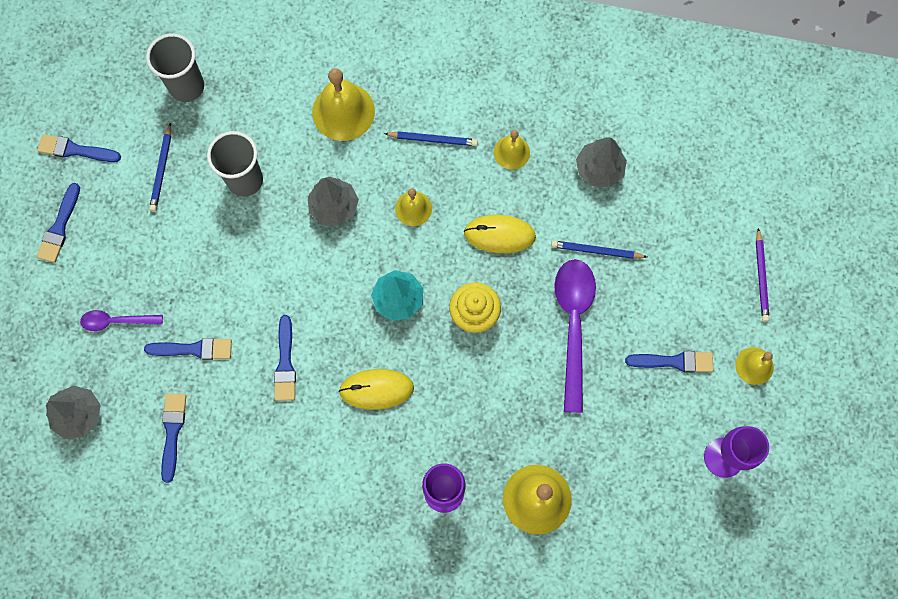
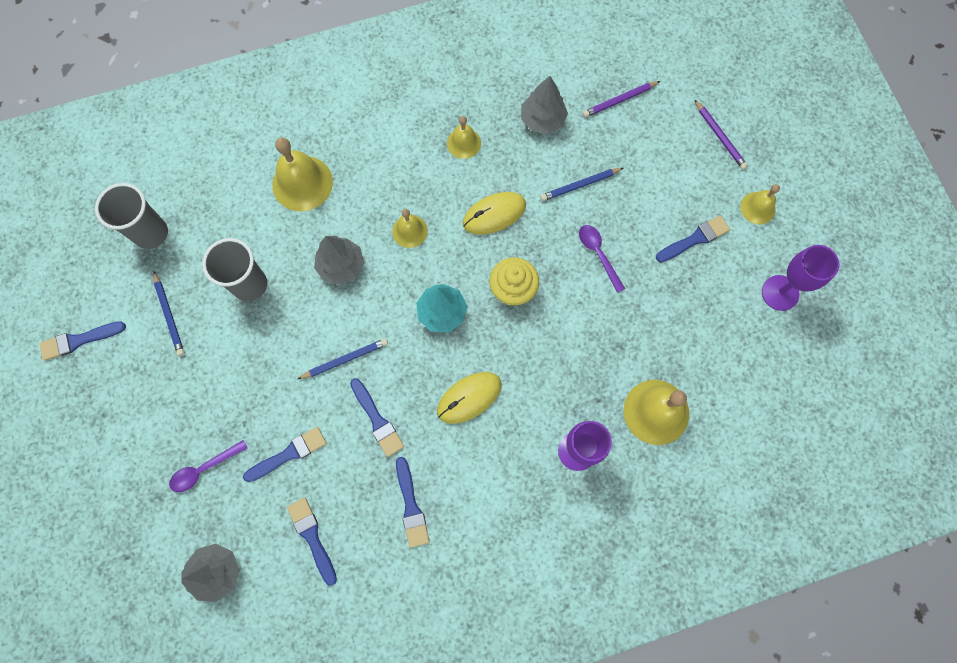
camera: 30 degrees left, 0 degrees up
blue brush [37,183,80,263] -> blue brush moved to [396,457,430,548]
blue pencil [384,131,478,146] -> blue pencil moved to [298,338,388,379]
purple spoon [554,259,596,413] -> purple spoon [579,225,625,293], size x0.53
none -> purple pencil [582,81,660,118]

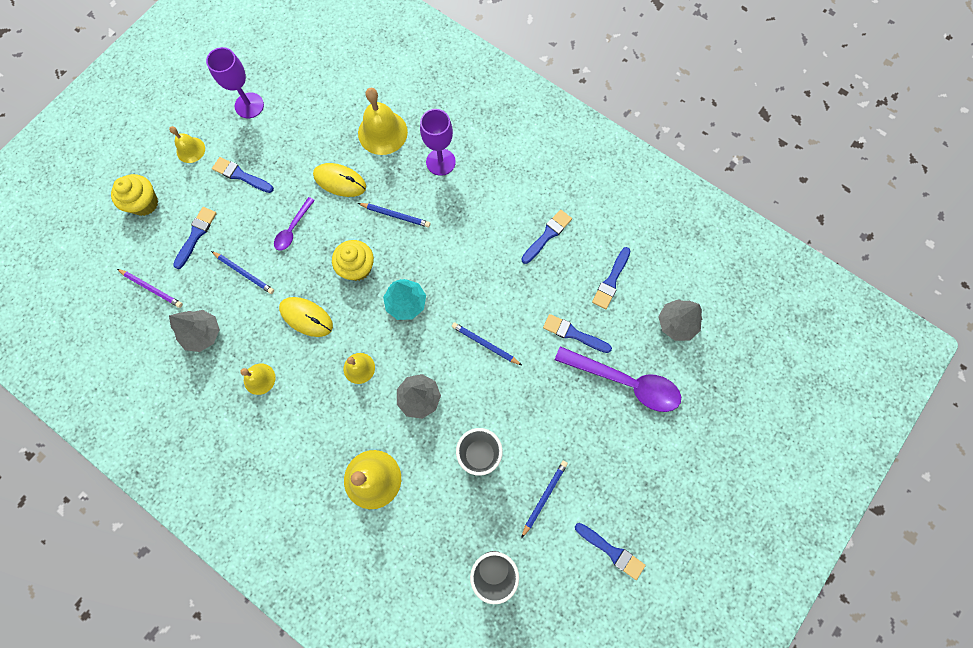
camera: 125 degrees left, 0 degrees up
purple spoon [169,440,248,492] -> purple spoon [555,346,681,412], size x1.90
blue brush [350,378,404,457] -> blue brush moved to [173,207,217,269]
yellow mouse [437,372,501,424] -> yellow mouse moved to [313,163,366,197]
purple pencil [694,99,748,170] -> yellow cupcake [111,174,158,216]
none -> blue pencil [358,203,431,228]

